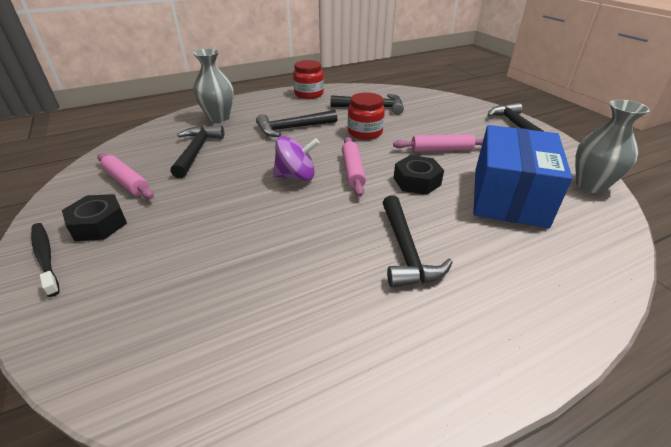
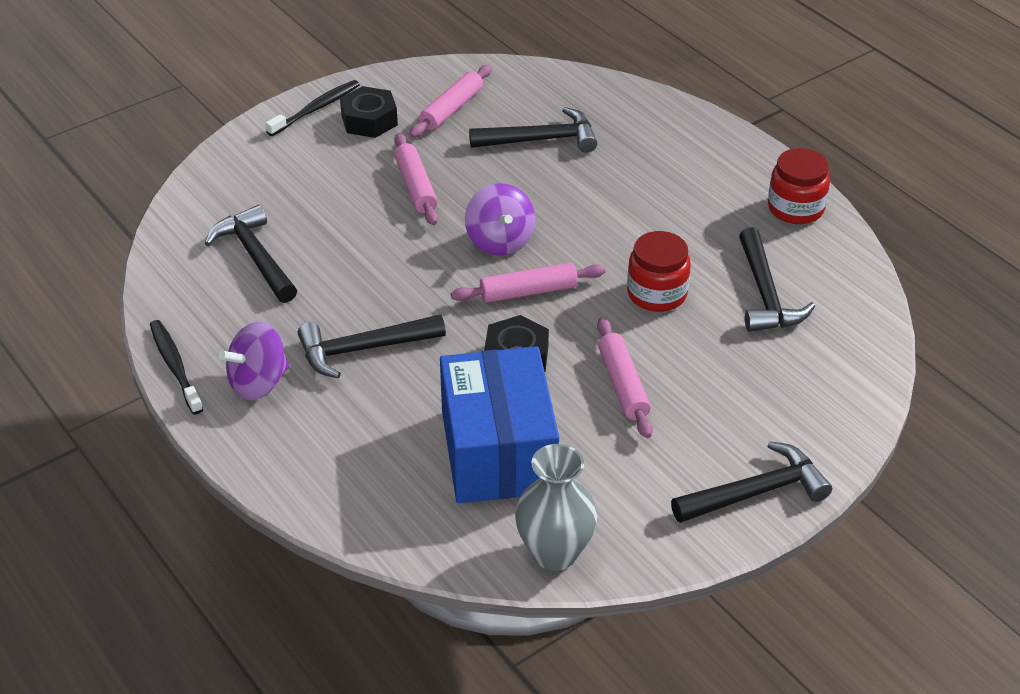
camera: 80 degrees right, 5 degrees up
grey vase [193,49,234,122] -> none
black hammer [256,110,337,137] -> black hammer moved to [205,205,297,303]
blue box [473,125,572,228] -> blue box turned 75 degrees clockwise [440,346,559,503]
none -> black toothbrush [150,320,203,414]
none -> purple spinning top [219,322,289,400]
none -> pink rolling pin [394,133,438,225]

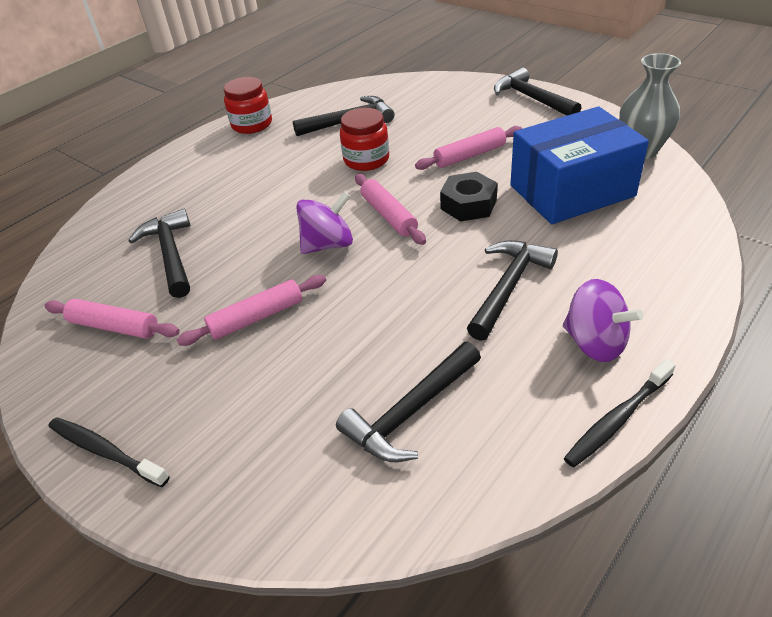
camera: 100 degrees left, 0 degrees up
black hammer [298,314,446,378] -> black hammer turned 120 degrees counterclockwise [467,240,558,341]
black nut [340,86,398,138] -> none

